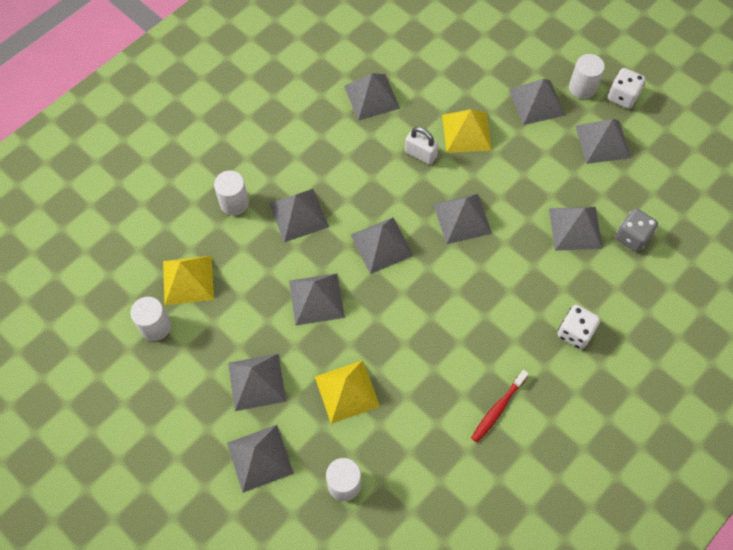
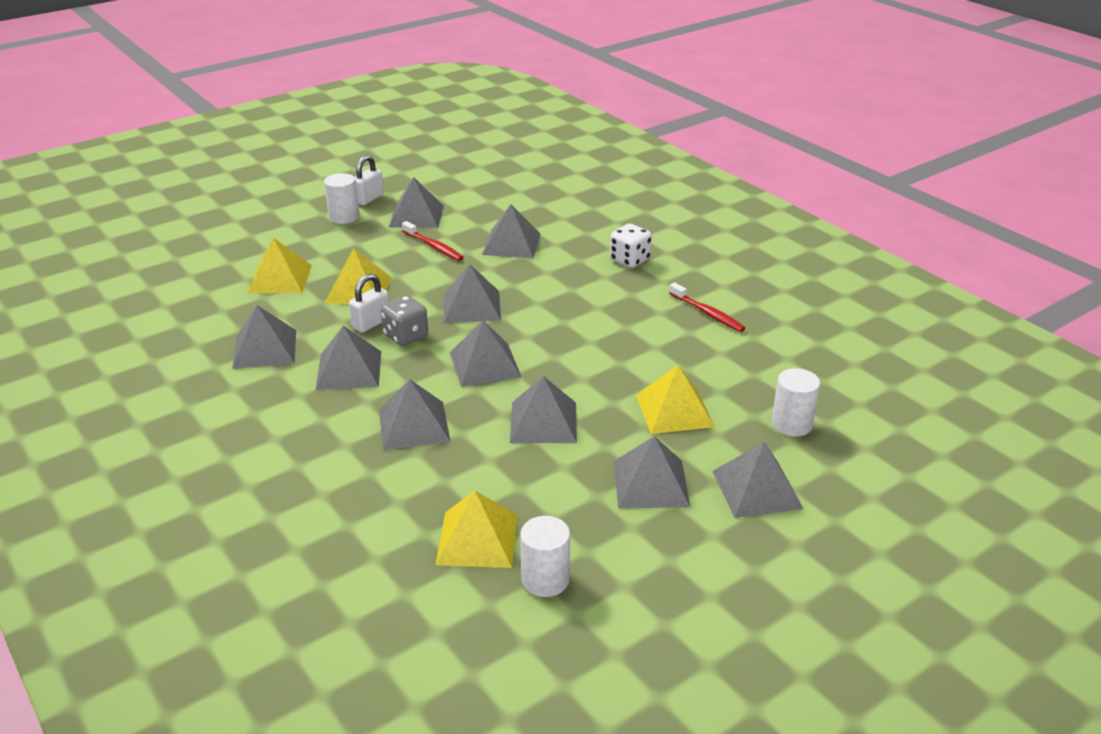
camera: 80 degrees left, 30 degrees down
white cylinder [214,171,249,215] -> none
grey pyramid [509,79,566,125] -> grey pyramid moved to [316,326,381,390]
white dice [608,68,646,109] -> white padlock [355,155,384,205]
grey dice [615,208,658,252] -> grey dice moved to [381,296,428,346]
none -> yellow pyramid [247,238,312,293]
none -> red toothbrush [402,221,464,261]

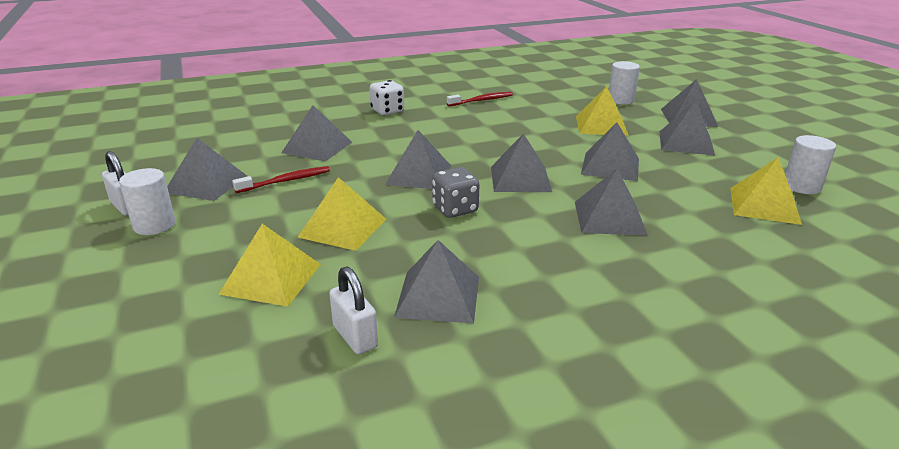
camera: 75 degrees left, 5 degrees down
grey pyramid [316,326,381,390] -> none
white padlock [349,274,389,333] -> white padlock moved to [329,266,378,354]

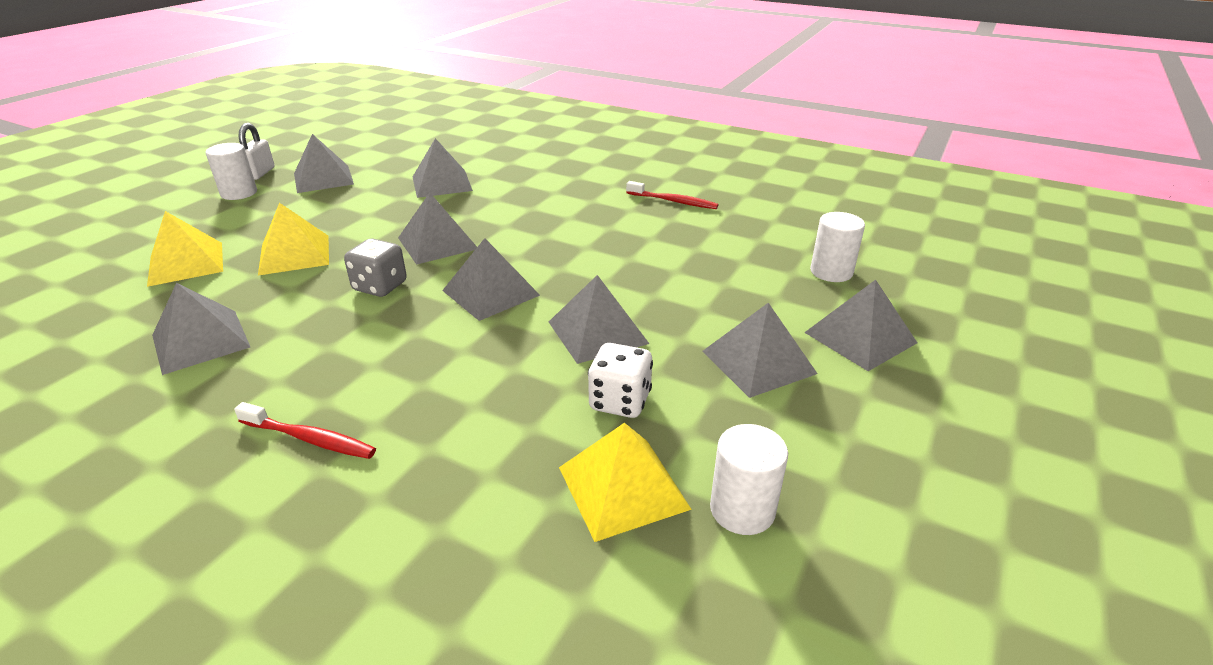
camera: 50 degrees right, 5 degrees up
red toothbrush [232,166,330,193] -> red toothbrush moved to [234,402,376,459]
white padlock [329,266,378,354] -> none
white dice [369,80,404,115] -> white dice moved to [588,343,653,418]
grey pyramid [575,169,648,236] -> none
yellow pyramid [576,86,629,136] -> none

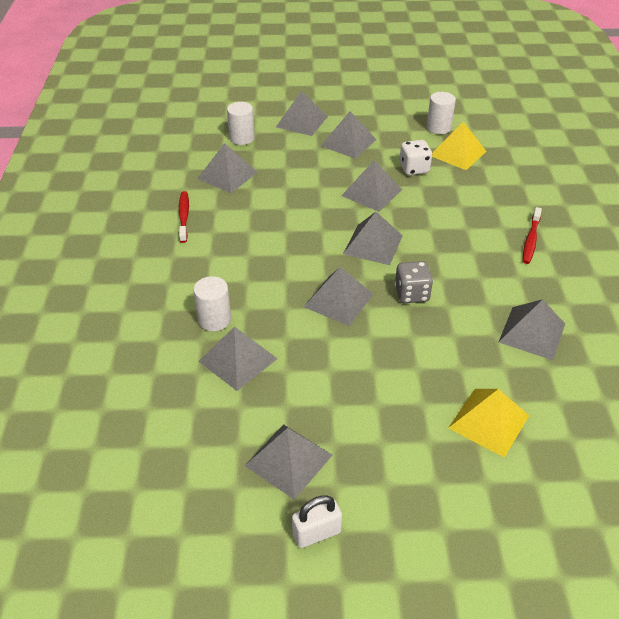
camera: 120 degrees left, 10 degrees up
white cylinder [205,143,257,200] -> white cylinder moved to [193,276,231,331]
red toothbrush [234,402,376,459] -> red toothbrush turned 150 degrees counterclockwise [523,207,542,264]
yellow pyramid [258,203,329,276] -> none
none -> grey pyramid [197,143,258,193]

